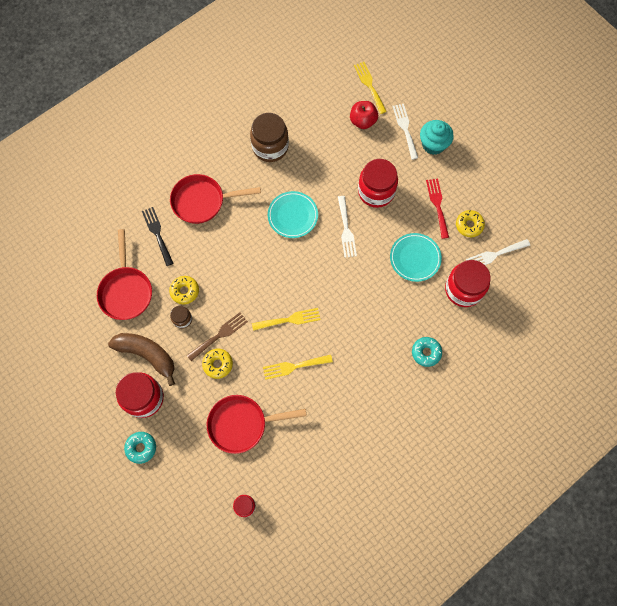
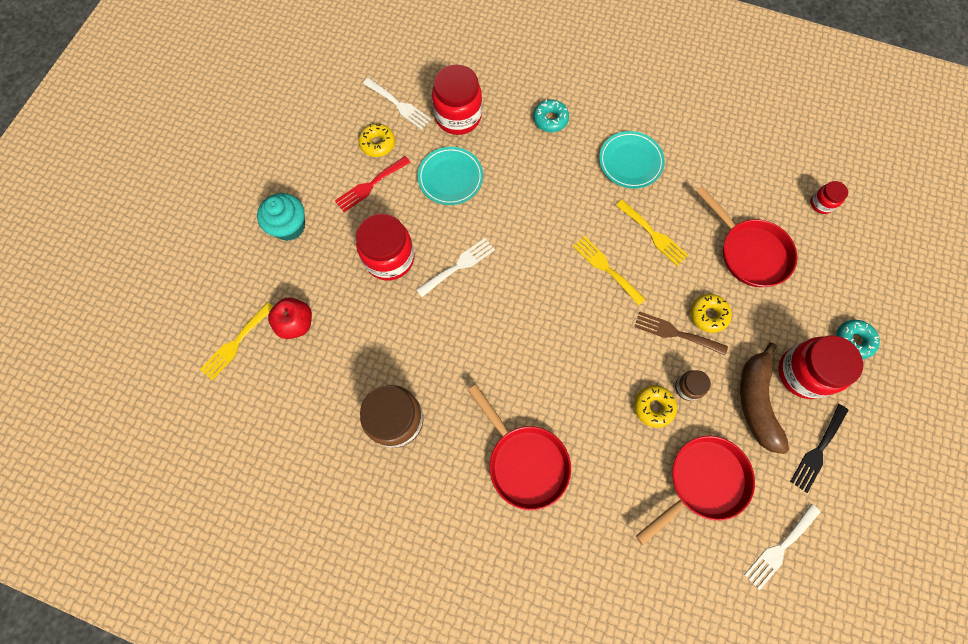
camera: 120 degrees left, 0 degrees up
black fork [142,207,174,266] -> black fork moved to [790,404,848,493]
turquoise plate [268,191,318,238] -> turquoise plate moved to [599,131,665,189]
white fork [392,104,418,160] -> white fork moved to [744,504,821,590]

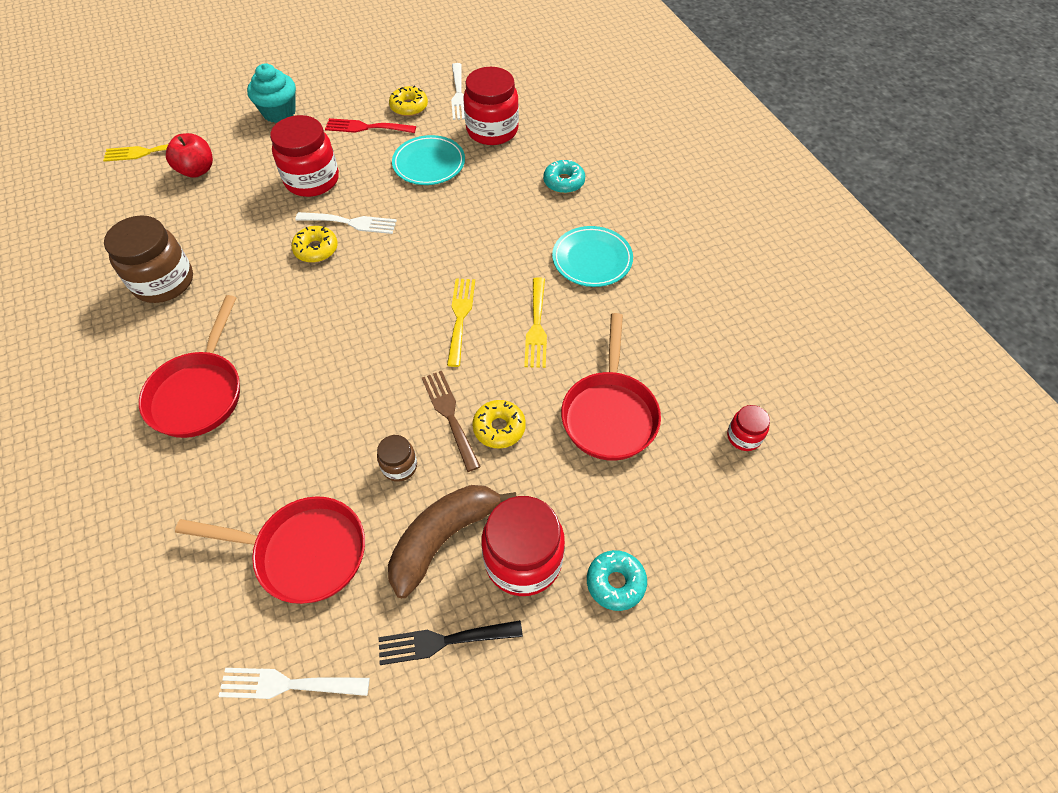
camera: 45 degrees right, 15 degrees down
yellow donut [634,385,677,428] -> yellow donut moved to [291,226,338,263]

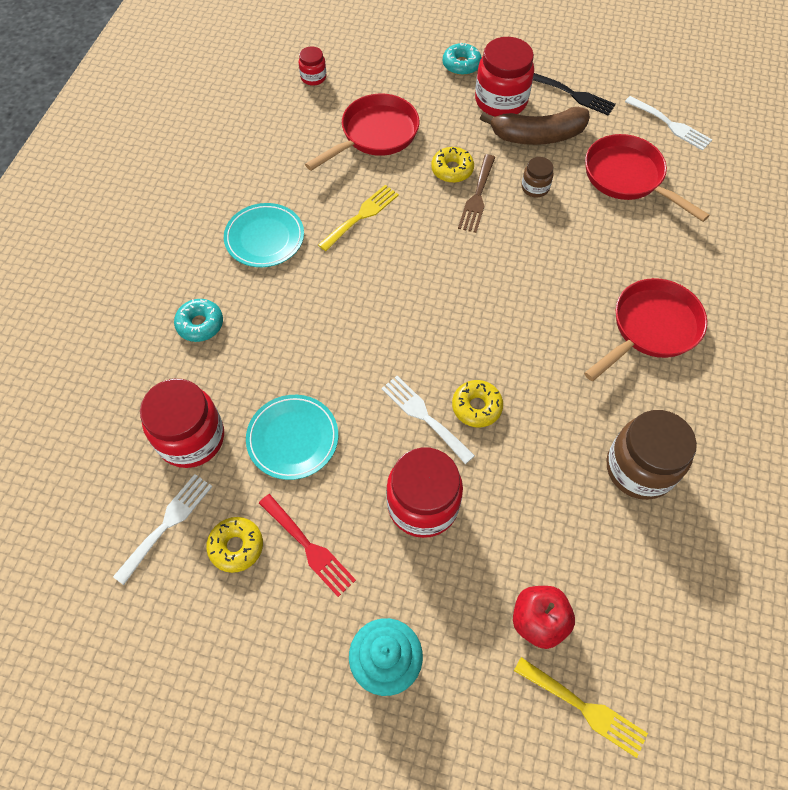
camera: 140 degrees left, 5 degrees up
yellow fork [447,278,475,367] -> none

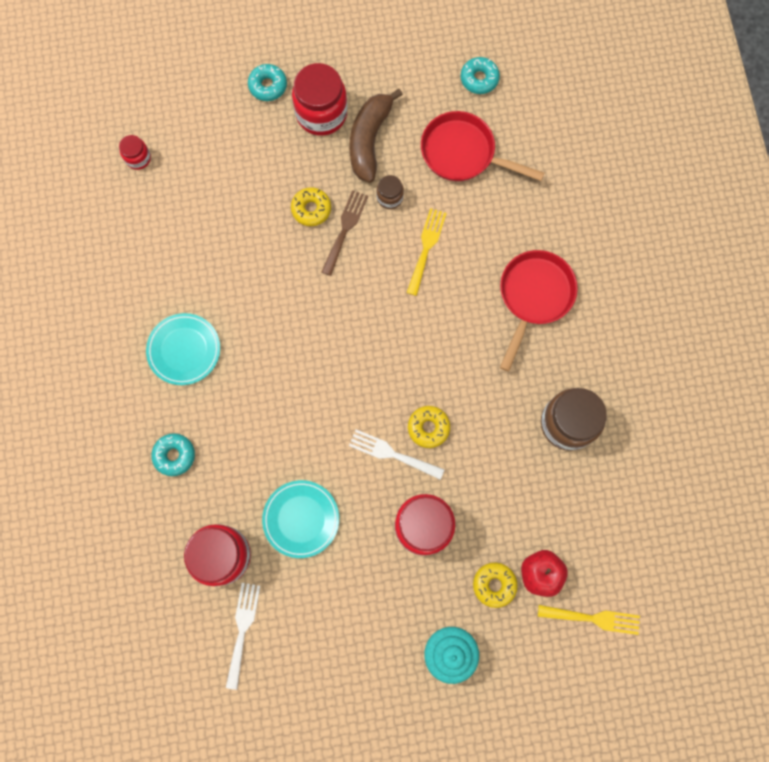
camera: 25 degrees left, 15 degrees up
yellow donut [206,517,263,573] -> yellow donut moved to [473,563,518,608]
red fork [259,494,356,597] -> none
red pan [305,94,419,171] -> none
yellow fork [318,185,399,251] -> yellow fork moved to [407,208,447,296]
brown fork [458,154,495,233] -> brown fork turned 150 degrees counterclockwise [322,190,368,276]
brown banana [480,107,590,145] -> brown banana turned 135 degrees clockwise [349,89,403,183]
black fork [533,73,616,116] -> none
white fork [625,96,712,151] -> turquoise donut [461,57,500,94]

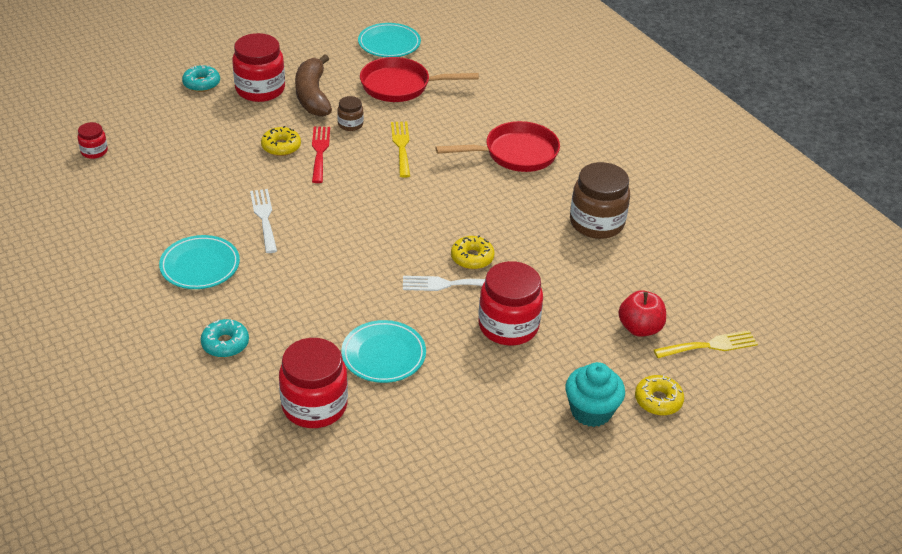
camera: 25 degrees left, 35 degrees down
white fork [226,583,260,690] -> white fork moved to [250,189,277,253]
brown fork [322,190,368,276] -> red fork [312,127,330,183]
turquoise donut [461,57,500,94] -> turquoise plate [358,23,421,57]
yellow donut [473,563,518,608] -> yellow donut moved to [635,375,684,415]
red pan [500,250,578,372] -> red pan turned 75 degrees clockwise [435,121,560,172]

